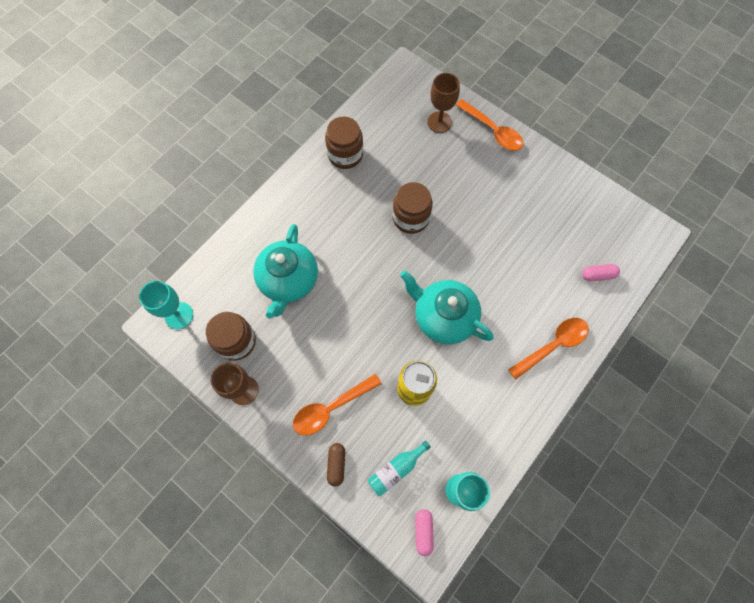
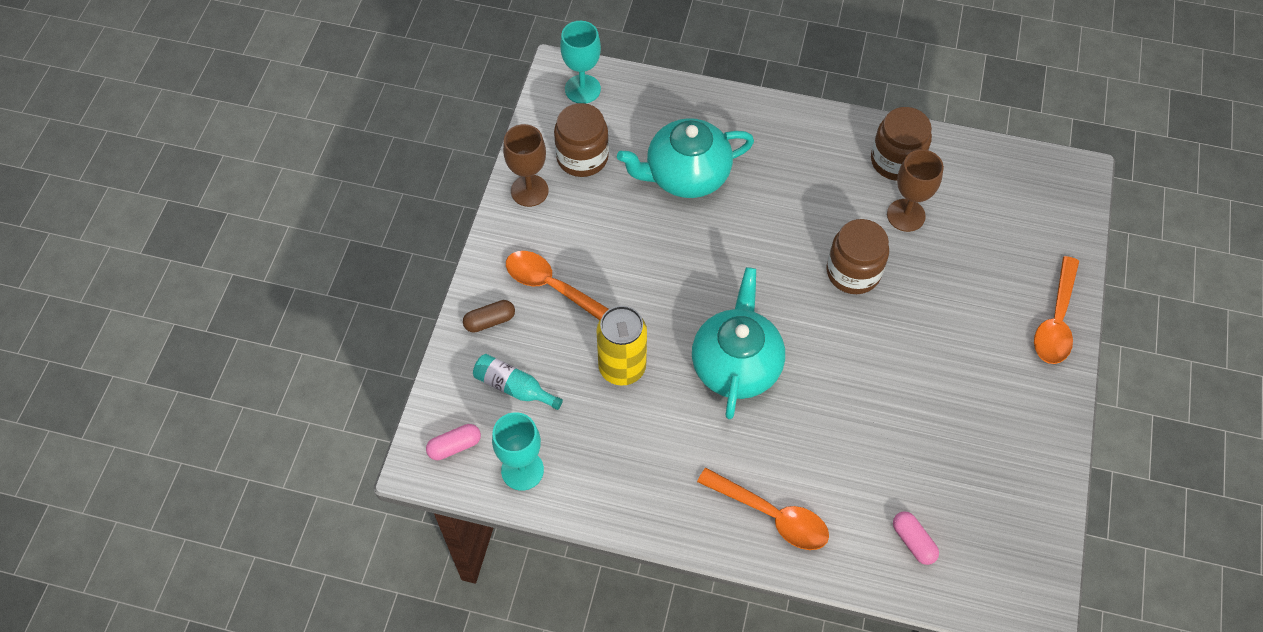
camera: 65 degrees right, 10 degrees down
brown goblet [427,73,460,133] -> brown goblet moved to [887,149,944,232]

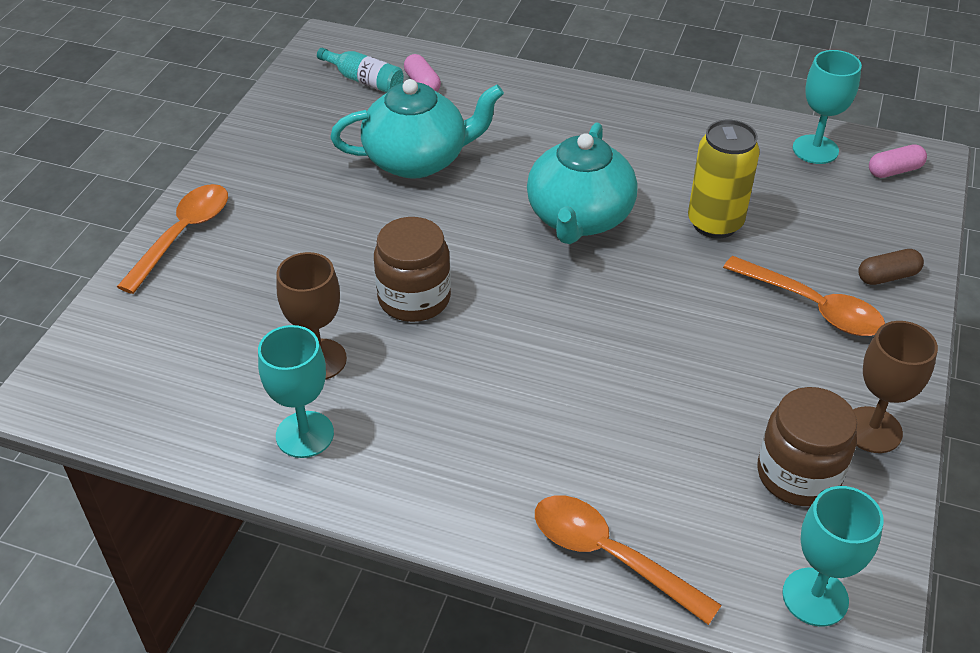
camera: 175 degrees left, 15 degrees down
turquoise bottle [473,354,563,410] -> turquoise bottle moved to [317,48,404,93]
turquoise teapot [617,118,754,198] -> turquoise teapot moved to [330,79,504,179]
orange spoon [697,468,829,550] -> orange spoon moved to [535,495,722,625]
brown jar [871,107,932,181] -> turquoise goblet [258,325,334,458]

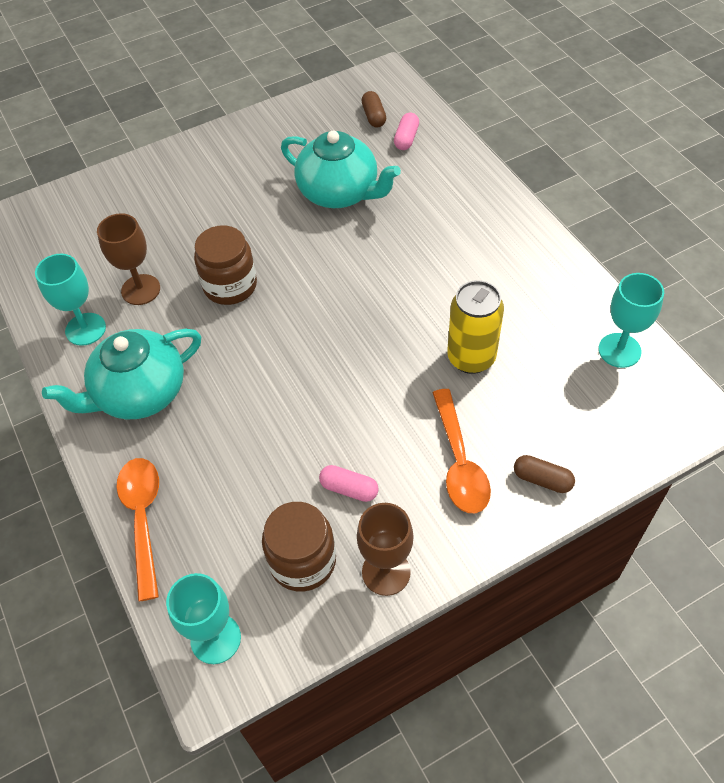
camera: 45 degrees right, 10 degrees up
orange spoon [117,184,228,294] -> none
turquoise bottle [317,48,404,93] -> brown capsule [361,91,386,128]
turquoise teapot [527,122,638,244] -> turquoise teapot moved to [42,328,201,419]
pink capsule [869,144,927,178] -> pink capsule moved to [319,465,379,502]

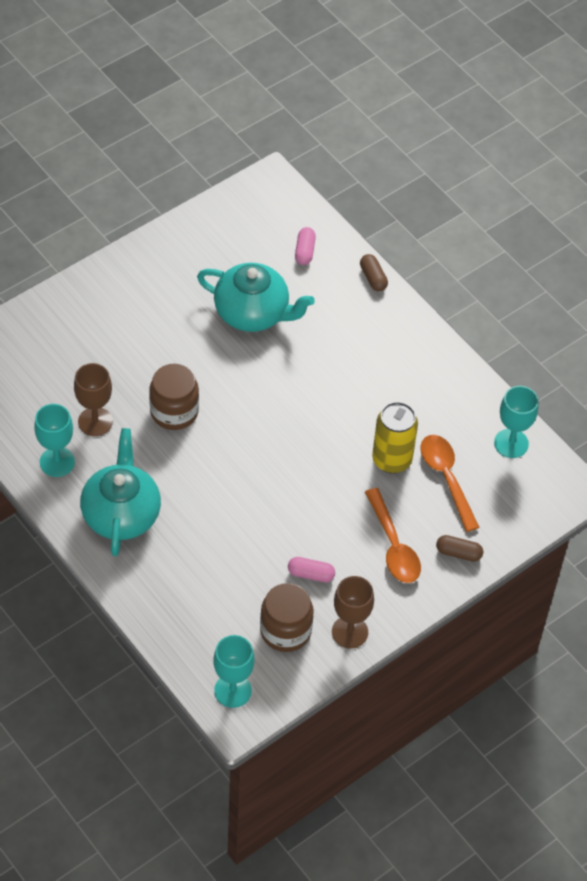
camera: 15 degrees left, 0 degrees up
turquoise teapot [42,328,201,419] -> turquoise teapot turned 135 degrees clockwise [80,428,161,556]
orange spoon [116,458,159,601] -> orange spoon moved to [420,435,480,532]
brown capsule [361,91,386,128] -> brown capsule moved to [360,254,388,291]

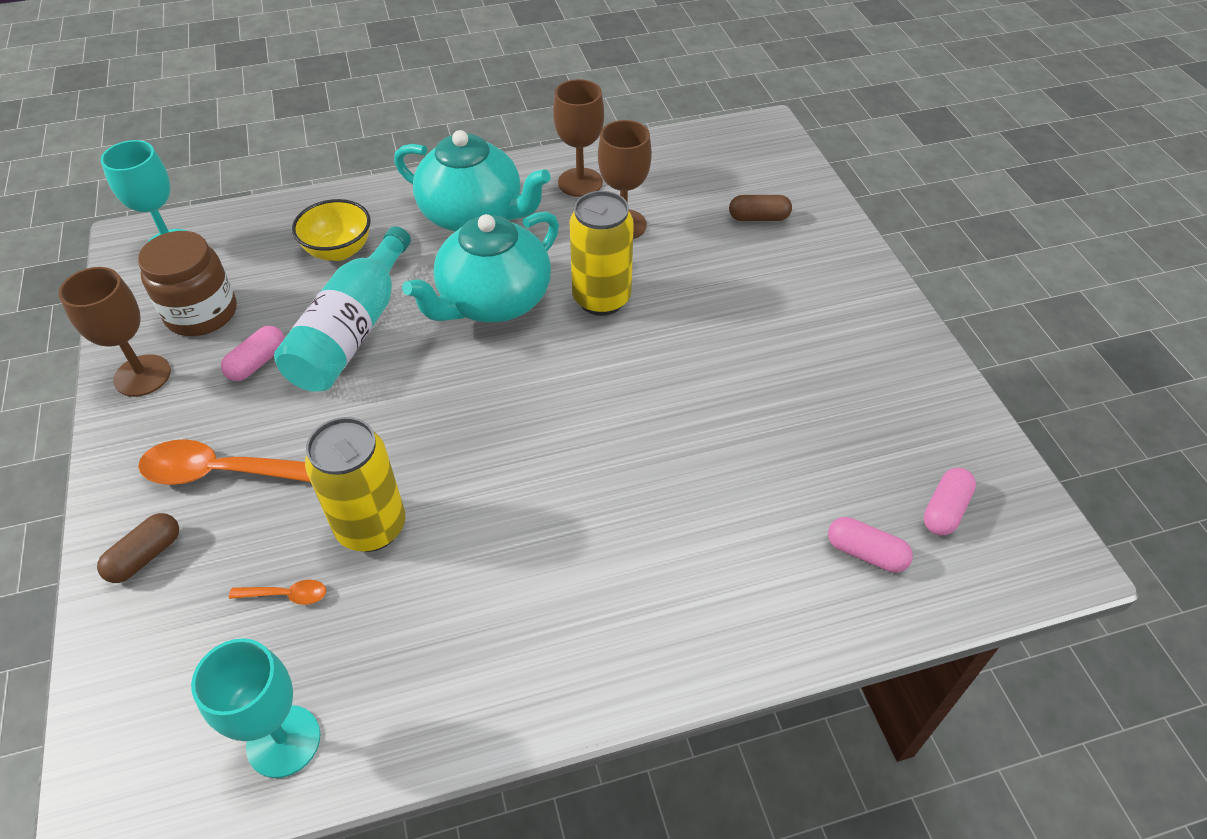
camera: 115 degrees right, 5 degrees down
turquoise goblet [34,404,75,477] -> brown goblet [553,79,604,197]
brown jar [149,364,199,430] -> yellow can [570,191,634,316]
turquoise teapot [197,263,315,332] -> turquoise teapot moved to [402,212,559,322]
brown capsule [360,254,388,291] -> brown capsule moved to [729,195,792,221]
orange spoon [420,435,480,532] -> orange spoon [229,580,326,605], size x0.46
none -> turquoise bottle [274,226,411,392]
none -> yellow bowl [292,199,371,261]
none -> pink capsule [924,468,976,535]

